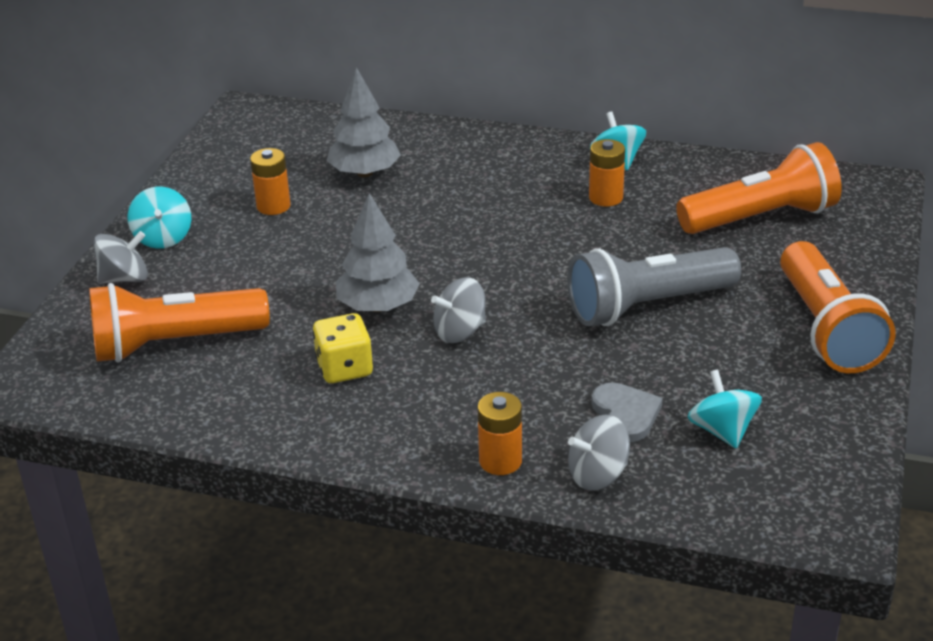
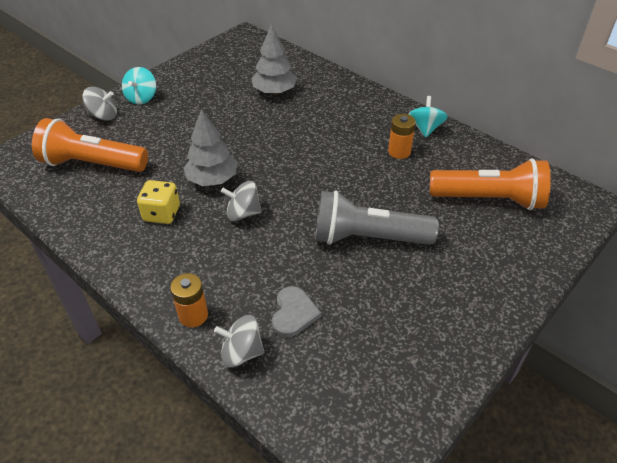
camera: 25 degrees right, 10 degrees up
orange battery [250,148,291,215] -> none
turquoise spinning top [688,370,762,449] -> none
orange flashlight [780,241,895,373] -> none

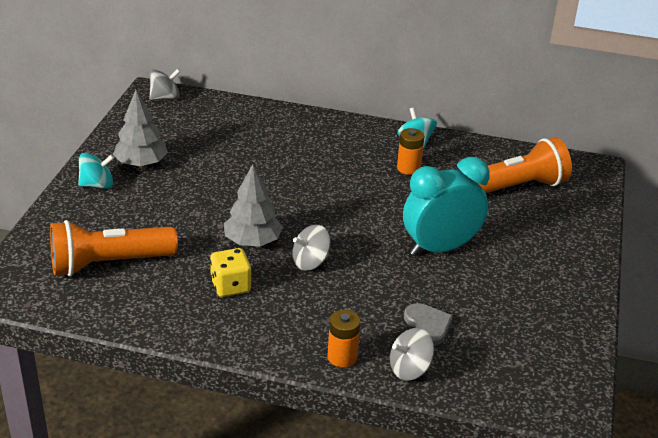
camera: 30 degrees left, 10 degrees down
grey spinning top [82,87,117,121] -> grey spinning top moved to [149,69,180,100]
turquoise spinning top [122,67,156,105] -> turquoise spinning top turned 90 degrees counterclockwise [78,153,114,189]
grey tree [252,25,297,95] -> grey tree moved to [113,90,168,167]
grey flashlight [315,191,439,245] -> turquoise clock [403,157,490,256]

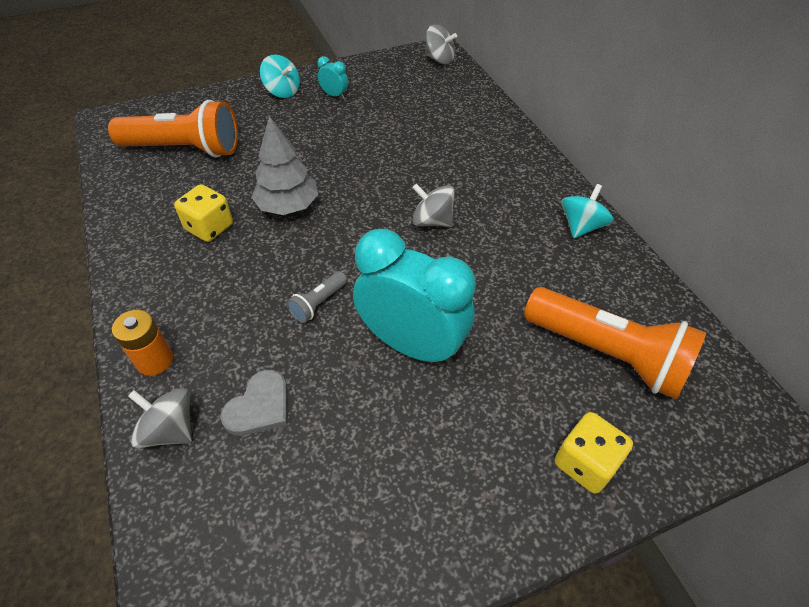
camera: 55 degrees right, 15 degrees up
orange flashlight [50,220,178,277] -> orange flashlight turned 150 degrees clockwise [108,100,238,158]
grey tree [113,90,168,167] -> turquoise clock [317,56,348,99]
grey spinning top [292,225,331,271] -> grey spinning top moved to [412,184,455,227]
orange battery [397,128,424,175] -> none
none -> grey flashlight [286,271,347,323]
none -> yellow dice [555,412,633,494]

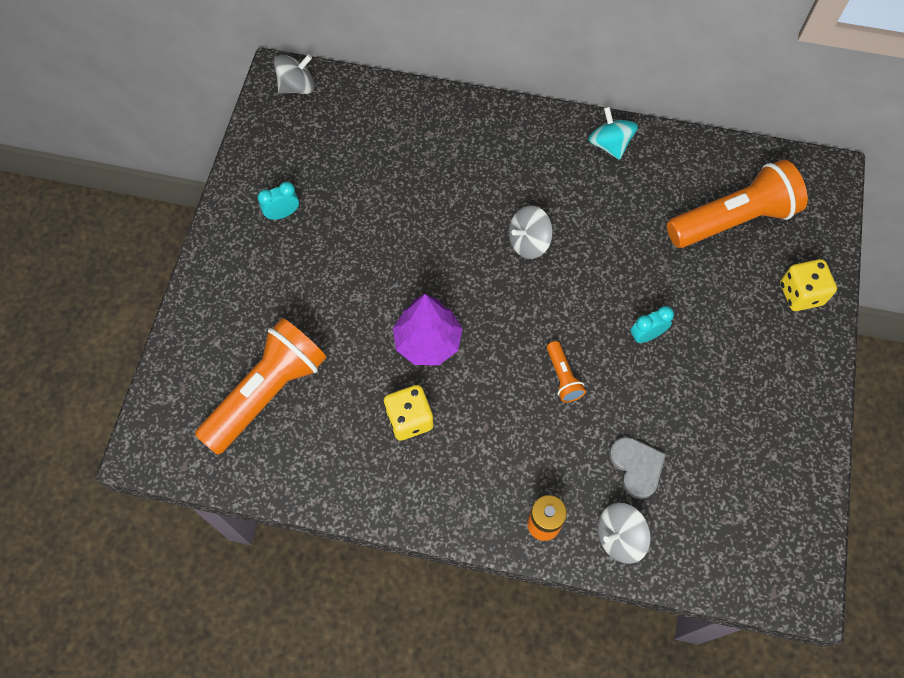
camera: 55 degrees left, 15 degrees up
grey tree [251,116,319,215] -> purple tree [393,294,463,365]
turquoise spinning top [260,54,300,98] -> none
grey flashlight [286,271,347,323] -> orange flashlight [547,341,586,402]
turquoise clock [353,229,475,365] -> turquoise clock [631,306,674,343], size x0.41

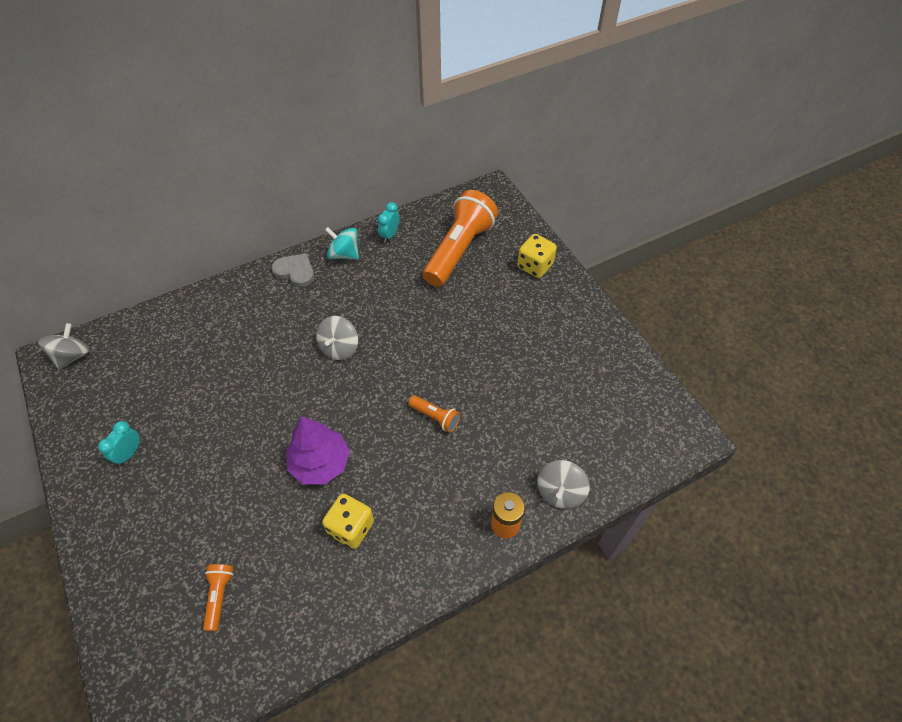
camera: 40 degrees left, 10 degrees down
orange flashlight [195,318,327,455] -> orange flashlight [203,564,234,631], size x0.44
grey heart [609,437,666,499] -> grey heart moved to [271,253,314,287]
turquoise clock [631,306,674,343] -> turquoise clock moved to [377,202,400,243]

